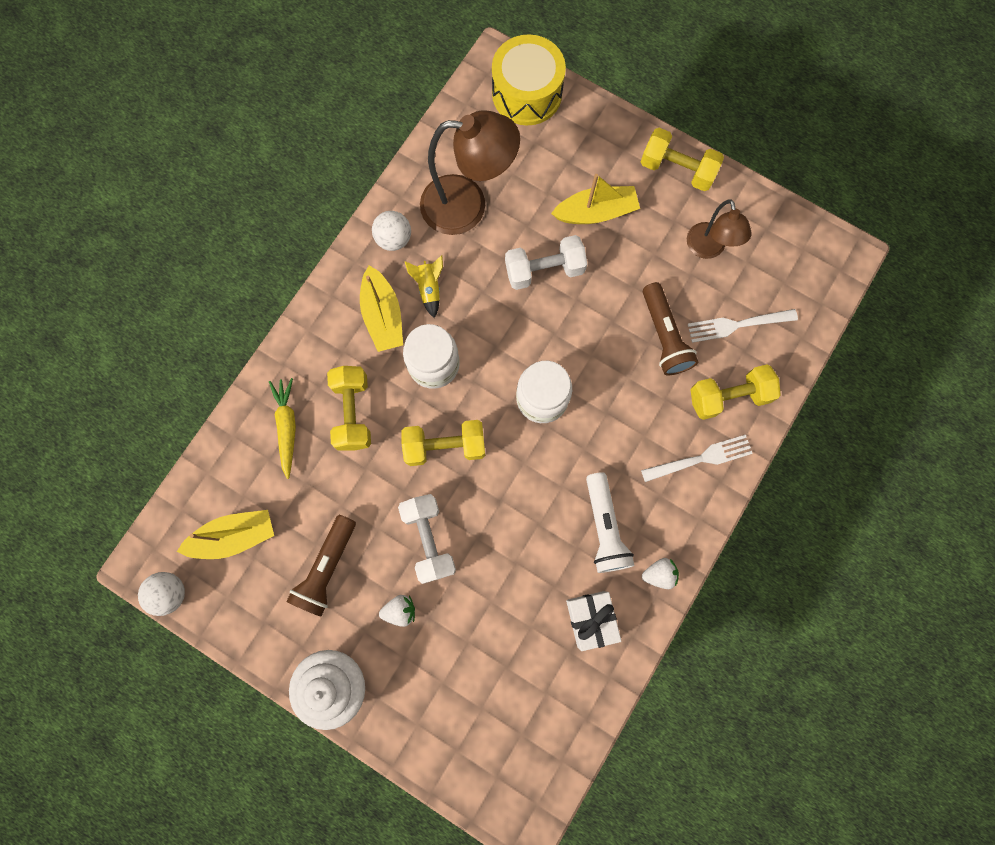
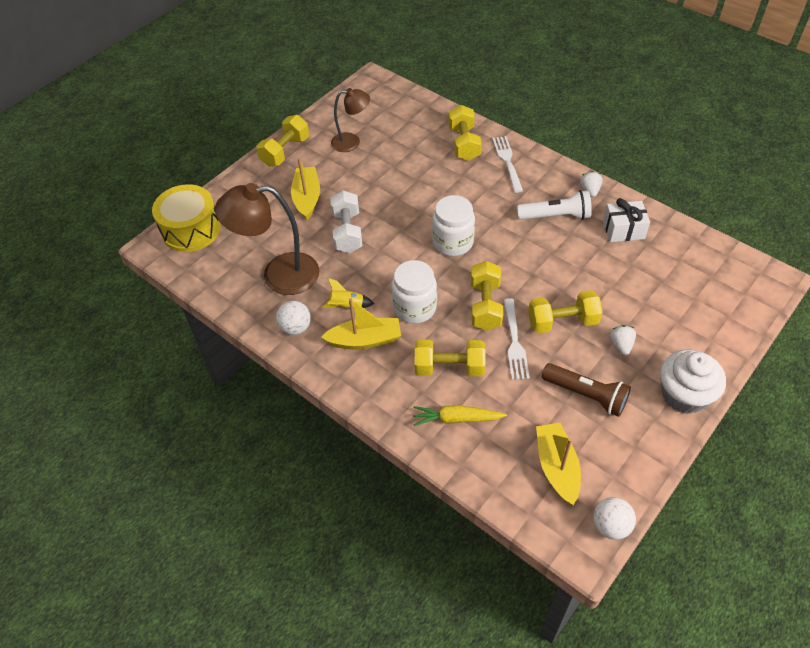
camera: 80 degrees left, 25 degrees down
white dumbbell [398,494,456,584] -> yellow dumbbell [528,290,603,334]
brown lamp [420,110,520,235] -> brown lamp turned 105 degrees counterclockwise [215,183,319,295]
brown flashlight [643,282,698,375] -> none
white fork [688,309,798,343] -> white fork moved to [504,298,530,380]

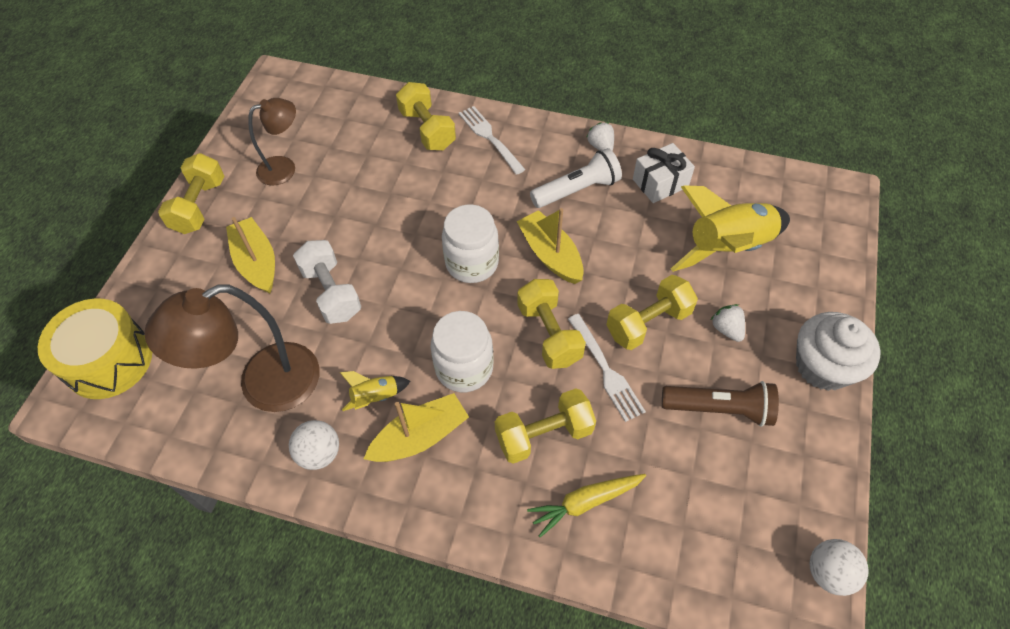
camera: 25 degrees left, 5 degrees up
yellow boat [536,423,581,505] -> yellow boat moved to [517,208,584,284]
none -> yellow rocket [671,185,790,272]

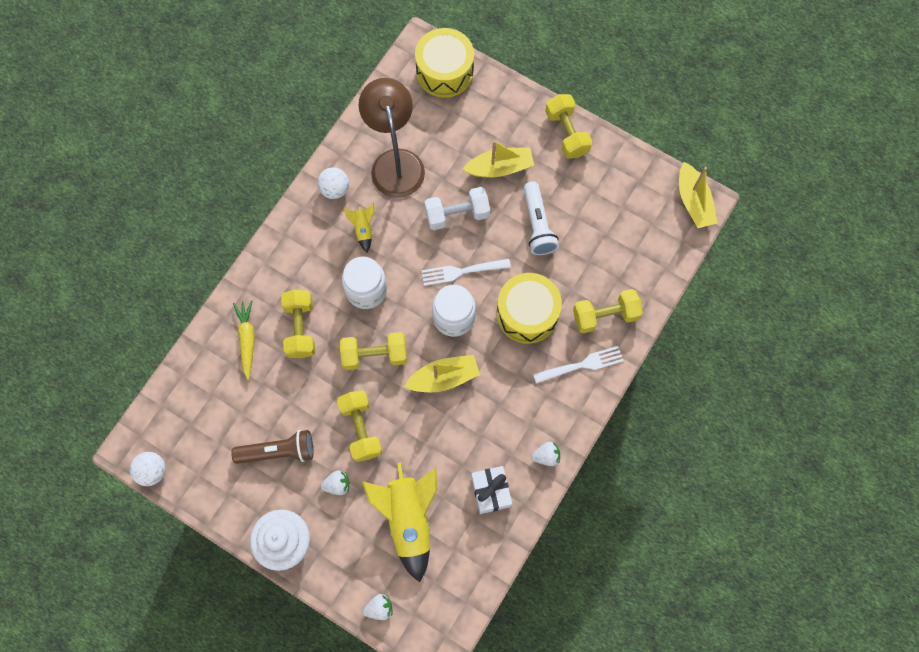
camera: 105 degrees right, 15 degrees up
yellow dumbbell [158,153,224,234] -> yellow dumbbell turned 45 degrees clockwise [545,94,592,159]
brown lamp [248,98,296,185] -> none
yellow boat [364,393,469,462] -> yellow boat moved to [679,162,717,228]
white flashlight [530,148,622,208] -> white flashlight moved to [524,182,559,255]
white fork [568,314,646,422] -> white fork moved to [421,259,511,286]
brown flashlight [662,381,779,427] -> brown flashlight turned 120 degrees counterclockwise [231,430,313,464]
none -> white strawberry [363,594,393,620]
none -> yellow drum [497,273,562,343]

